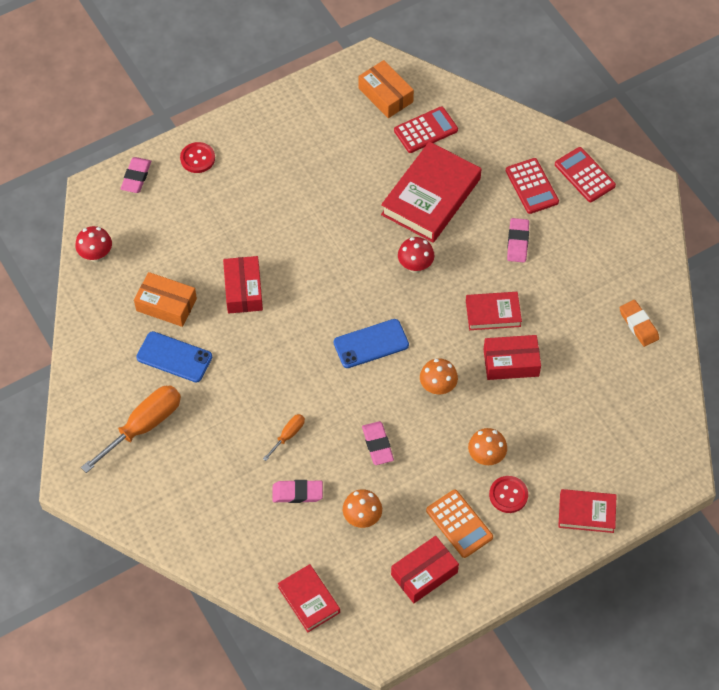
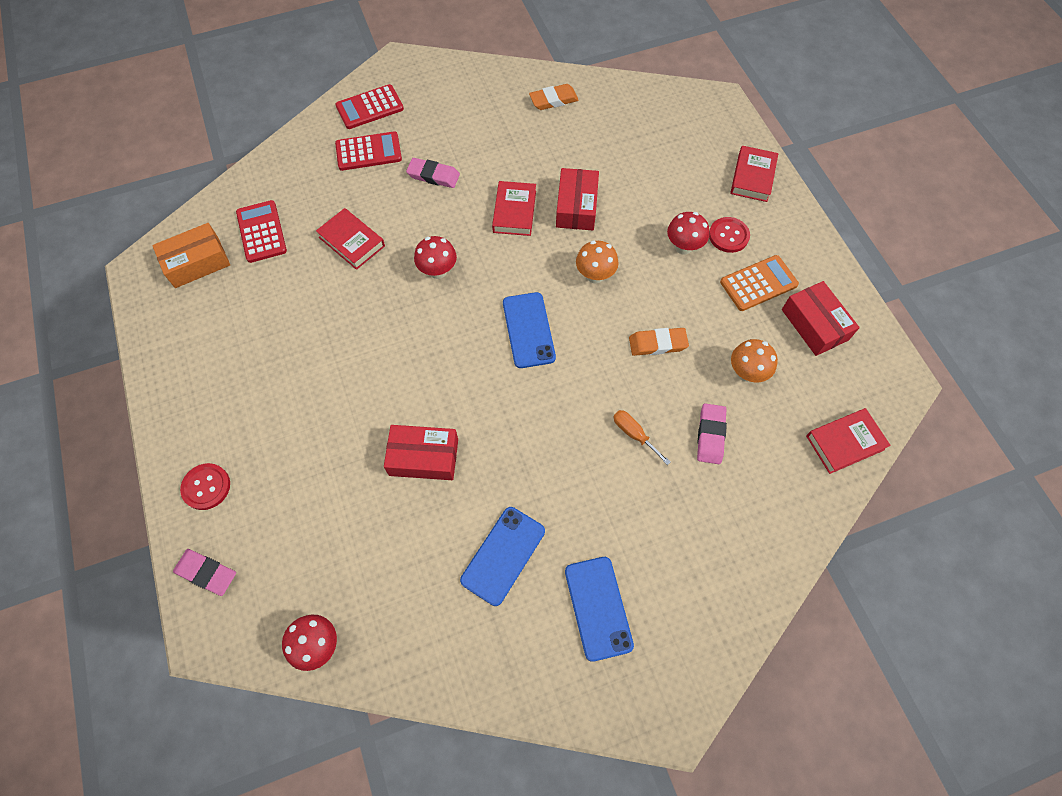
camera: 80 degrees left, 5 degrees up
orange screwdriver [81,385,181,473] -> blue phone [565,557,634,662]
orange box [134,272,197,327] -> none
pink eraser [362,421,394,465] -> orange eraser [629,328,689,356]
red book [381,141,482,243] -> red book [316,208,385,270], size x0.55
orange mushroom [468,428,507,465] -> red mushroom [667,212,709,255]

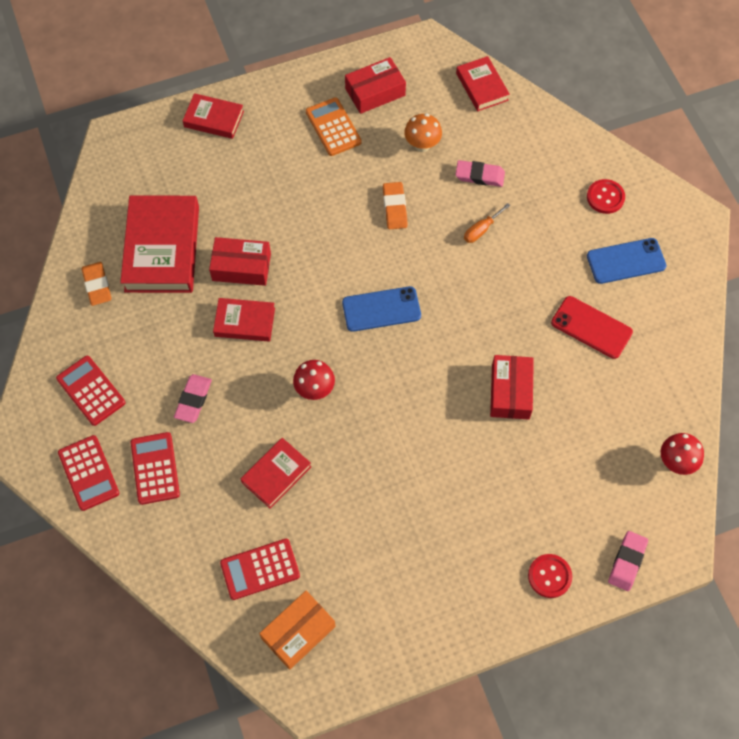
camera: 90 degrees left, 0 degrees up
orange box [152,223,230,288] -> orange box turned 75 degrees clockwise [259,591,336,670]
blue phone [460,507,545,606] -> red phone [551,296,633,359]
orange mushroom [576,241,619,283] -> none
red mushroom [667,212,709,255] -> none
red button [709,217,750,253] -> red button moved to [587,179,625,214]
none -> red calculator [56,356,125,426]
none -> red book [120,195,199,293]

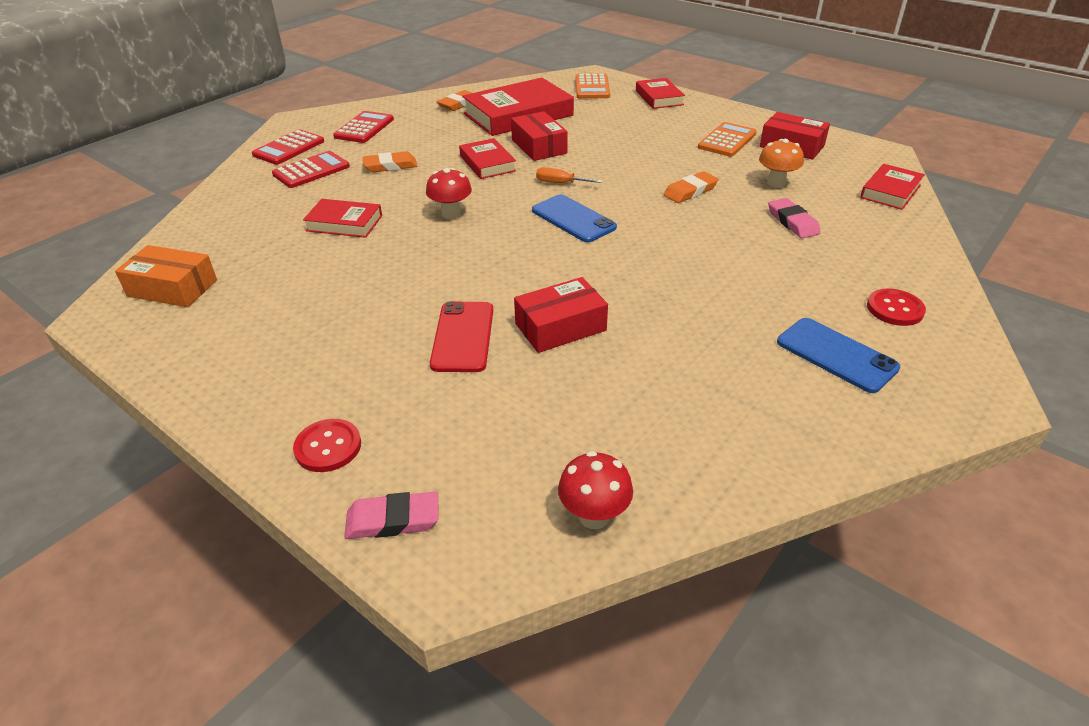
camera: 60 degrees right, 25 degrees down
pink eraser [174,374,212,423] -> orange eraser [362,151,418,172]
red calculator [220,539,300,600] -> none
orange screwdriver [464,203,511,243] -> orange screwdriver moved to [536,167,602,183]
red phone [551,296,633,359] -> red phone moved to [430,301,493,372]
none -> orange calculator [575,74,610,98]

